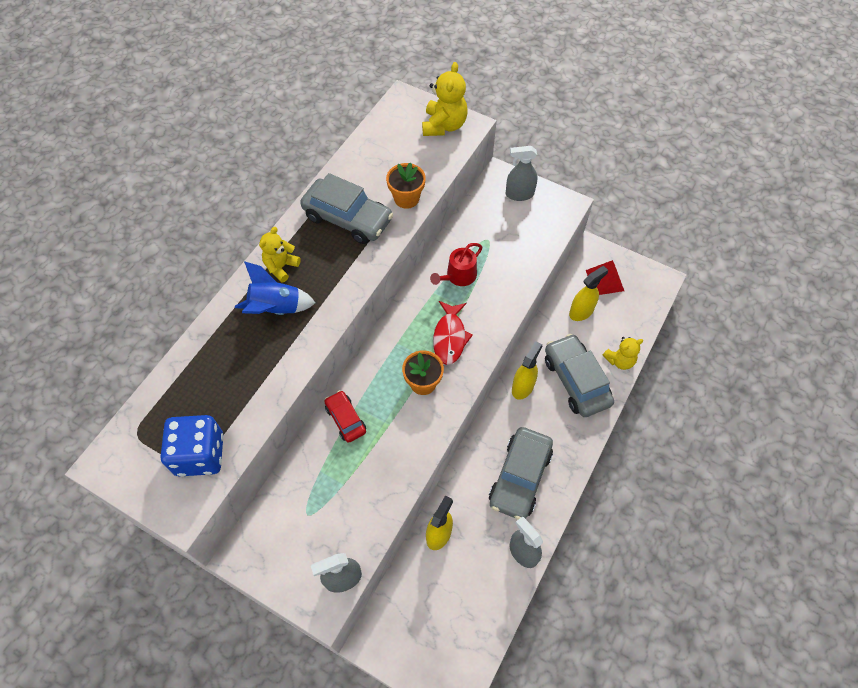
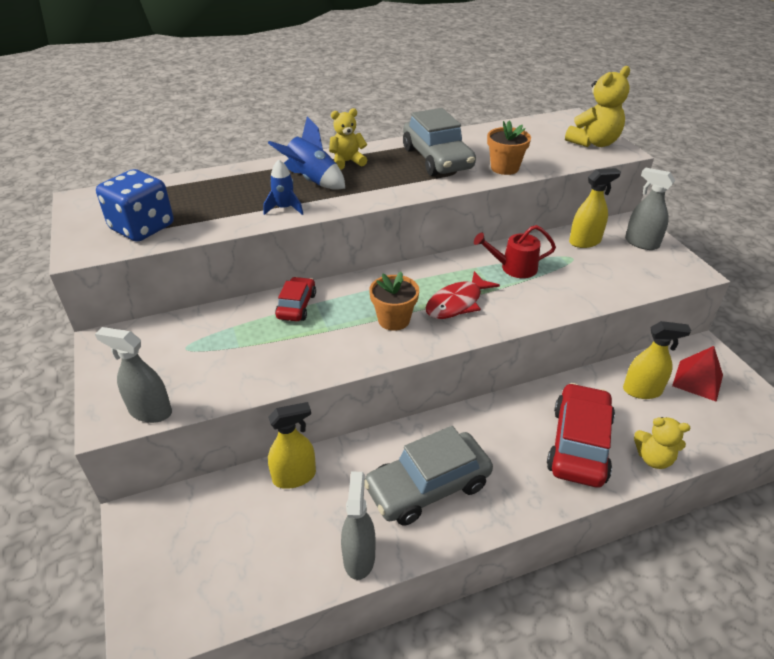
camera: 40 degrees right, 20 degrees down
yellow spray bottle [512,341,542,400] -> yellow spray bottle moved to [569,168,621,248]
grey car [545,334,614,417] -> red car [547,383,615,487]
none -> blue rocket [264,160,303,215]

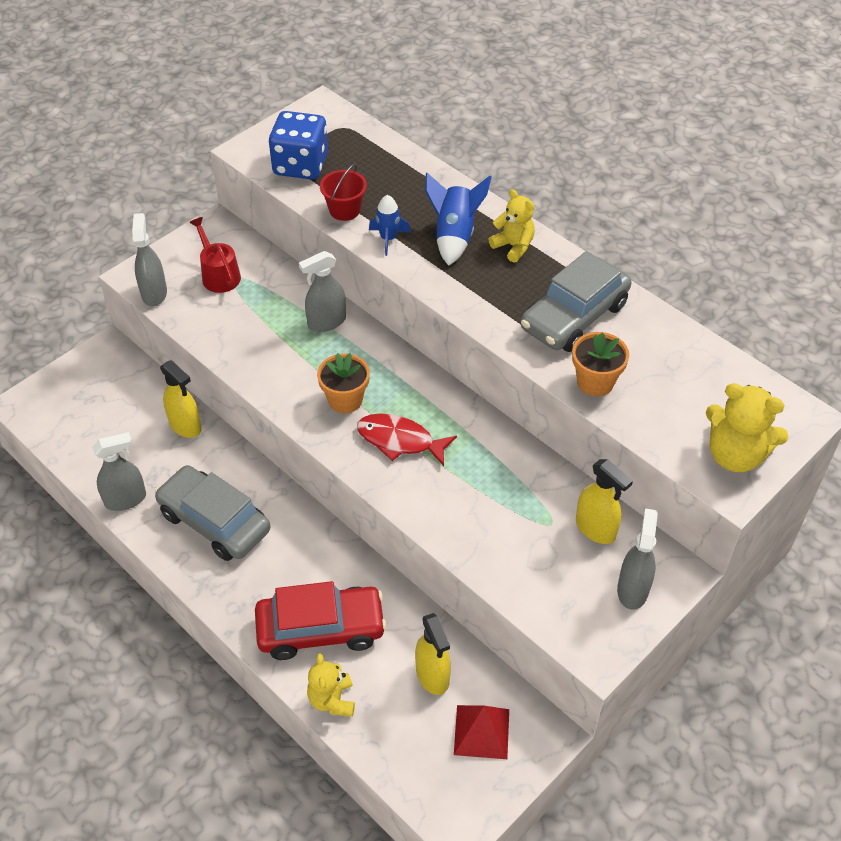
camera: 65 degrees right, 10 degrees up
red car [275,277,316,321] -> grey spray bottle [299,251,346,332]
red watering can [474,225,556,278] -> red watering can moved to [189,217,241,293]
none -> red bucket [320,164,367,221]

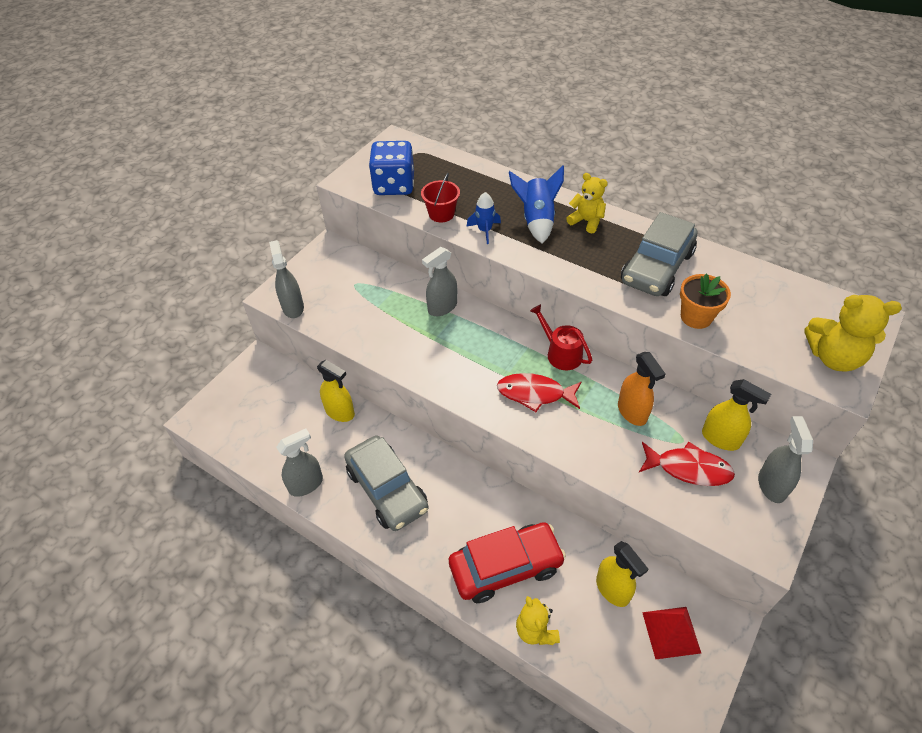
camera: 10 degrees left, 0 degrees up
grey car [155,465,270,561] -> grey car turned 150 degrees counterclockwise [344,436,429,531]
red watering can [189,217,241,293] -> red watering can moved to [530,304,592,370]
orange flower pot [317,353,370,413] -> none
none -> orange spray bottle [618,352,666,426]
none -> red fish [639,442,735,486]

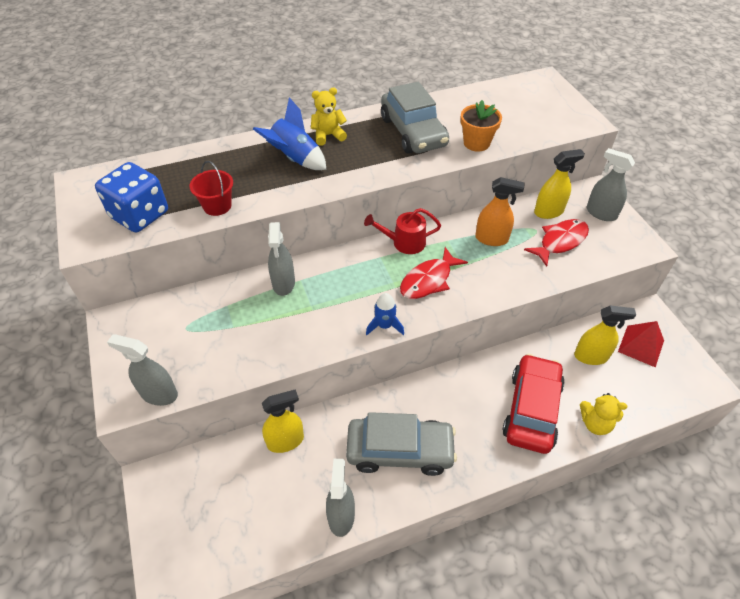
camera: 55 degrees left, 0 degrees up
blue rocket [466,192,501,244] -> blue rocket moved to [366,293,404,335]
yellow teddy bear [804,295,902,371] -> none

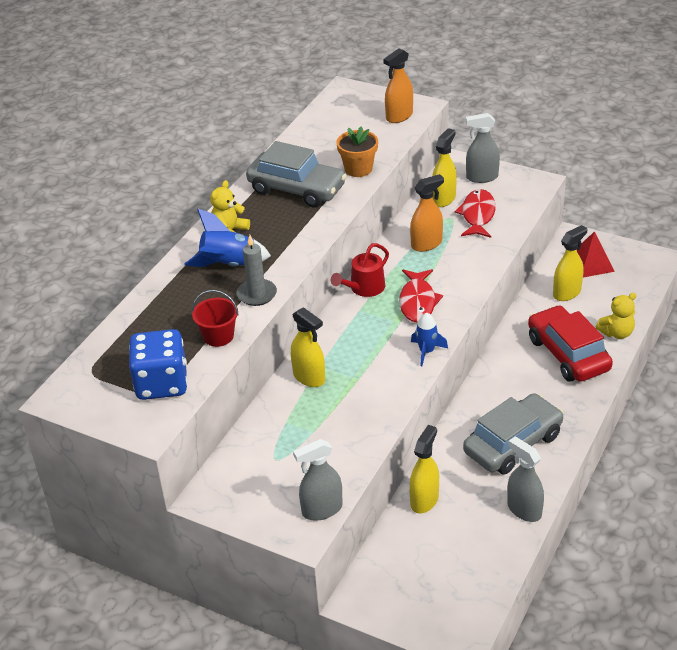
camera: 40 degrees left, 10 degrees down
grey spray bottle [268,222,295,296] -> yellow spray bottle [291,307,325,387]
none -> grey candle [237,235,277,306]
none -> orange spray bottle [383,48,413,123]

